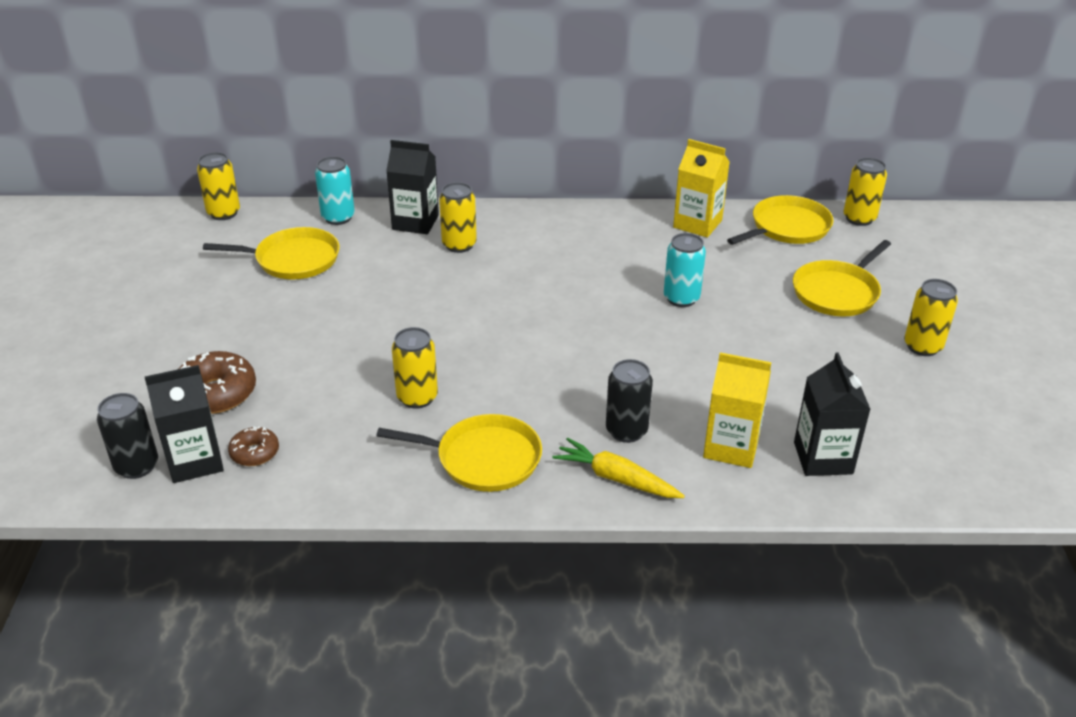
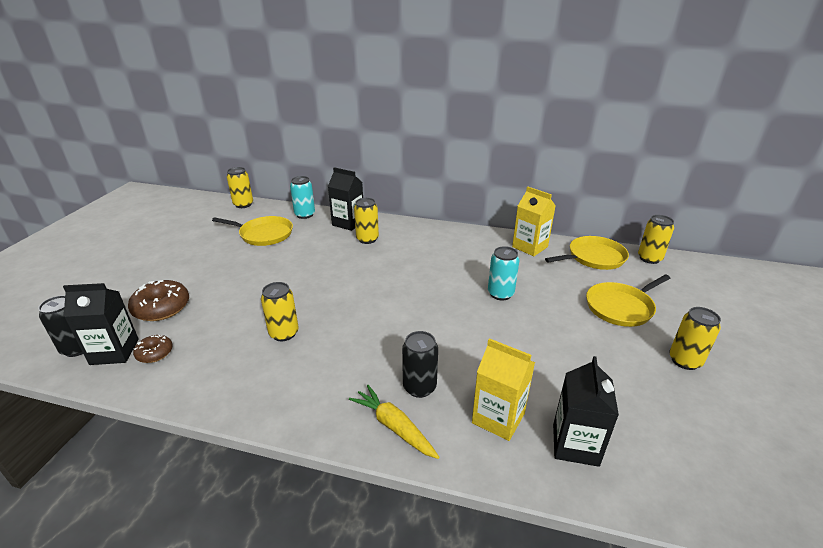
camera: 15 degrees right, 5 degrees down
yellow pan [376,414,542,492] -> none

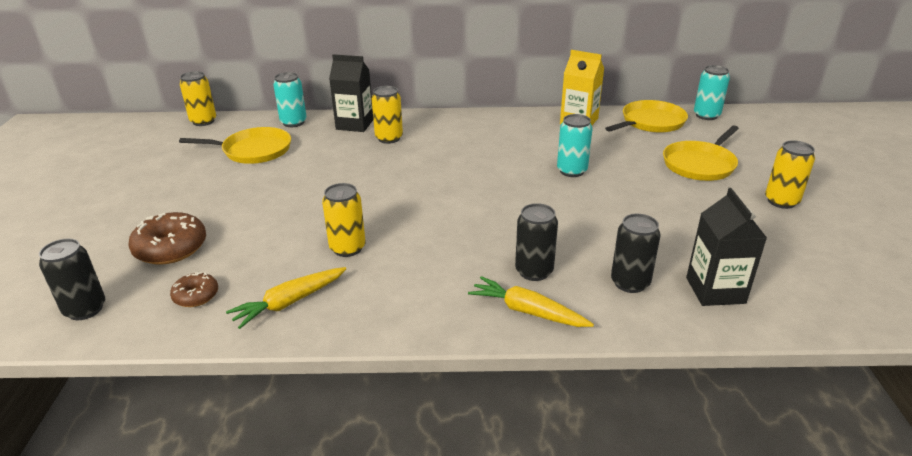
camera: 15 degrees left, 0 degrees up
black carton [63,283,139,365] -> none
yellow carton [472,338,535,441] -> black can [611,214,661,293]
yellow can [638,215,674,264] -> turquoise can [694,65,730,120]
none -> yellow carrot [226,267,346,329]

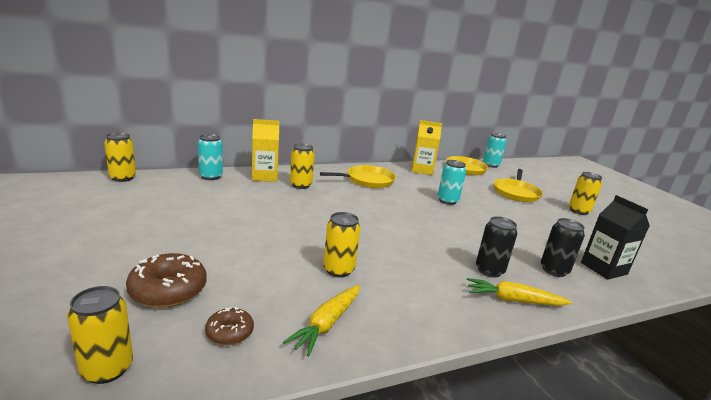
camera: 25 degrees left, 10 degrees down
black can [39,238,105,320] -> yellow can [67,286,133,384]
yellow pan [179,127,291,164] -> yellow pan moved to [320,165,396,188]
black carton [329,54,373,132] -> yellow carton [252,119,280,182]

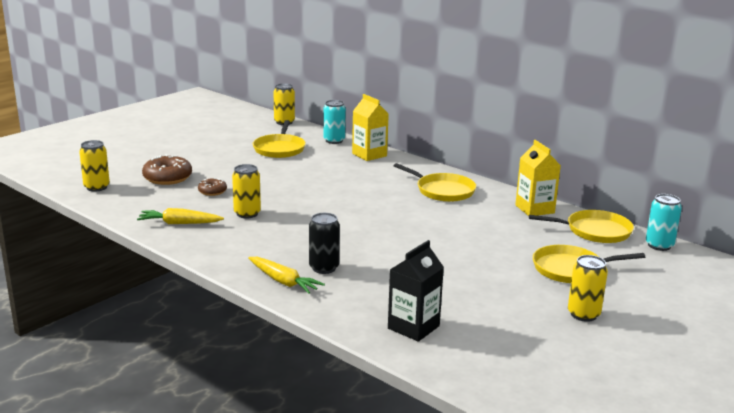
camera: 65 degrees right, 0 degrees up
brown donut [205,307,254,345] -> brown donut moved to [198,178,227,196]
yellow can [290,143,315,189] -> none
turquoise can [438,160,466,205] -> none
yellow carrot [467,278,572,306] -> yellow carrot turned 150 degrees clockwise [248,257,325,294]
black can [541,218,585,277] -> none
none -> yellow pan [253,120,306,158]

